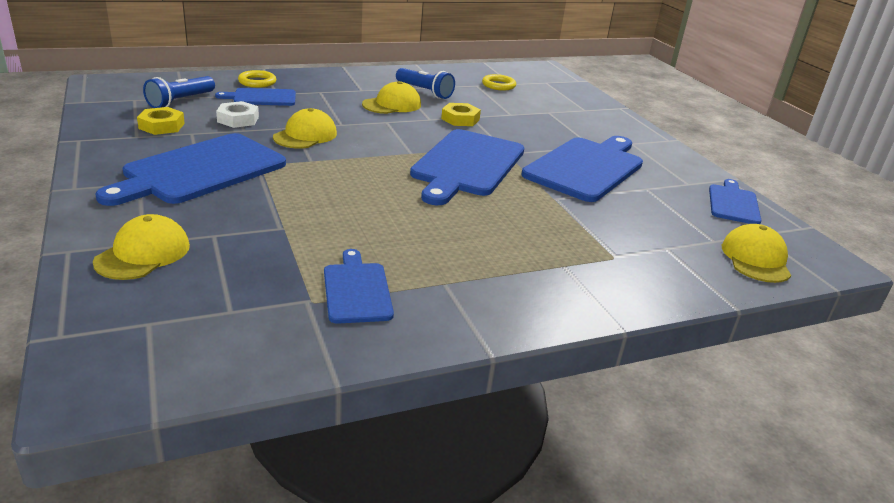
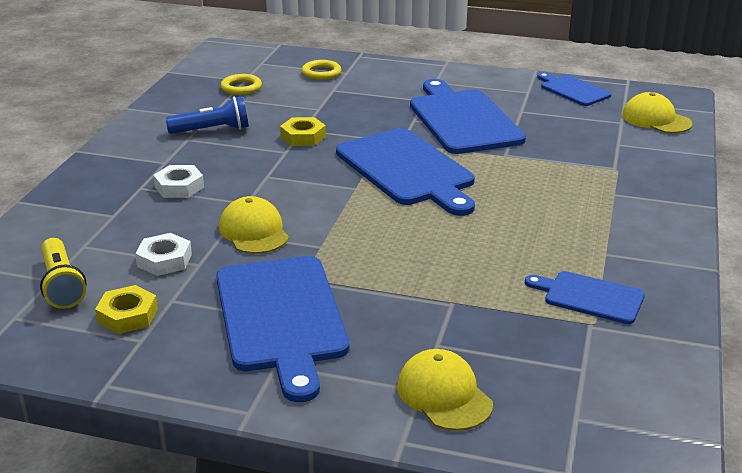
camera: 50 degrees left, 0 degrees up
blue flashlight [143,76,215,108] -> yellow flashlight [40,238,87,309]
blue cutting board [215,88,296,106] -> none
yellow ring [238,70,276,88] -> yellow ring moved to [302,60,341,80]
yellow cap [362,81,421,114] -> none
none -> white nut [153,165,204,198]

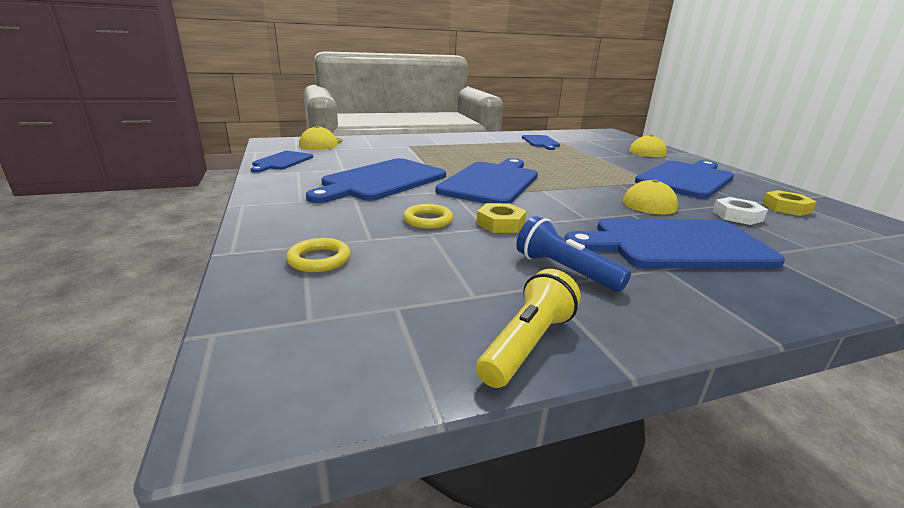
camera: 125 degrees left, 5 degrees down
yellow flashlight [40,238,87,309] -> yellow flashlight moved to [476,269,581,388]
white nut [153,165,204,198] -> blue cutting board [565,219,785,268]
yellow ring [221,74,262,95] -> yellow ring moved to [403,204,453,229]

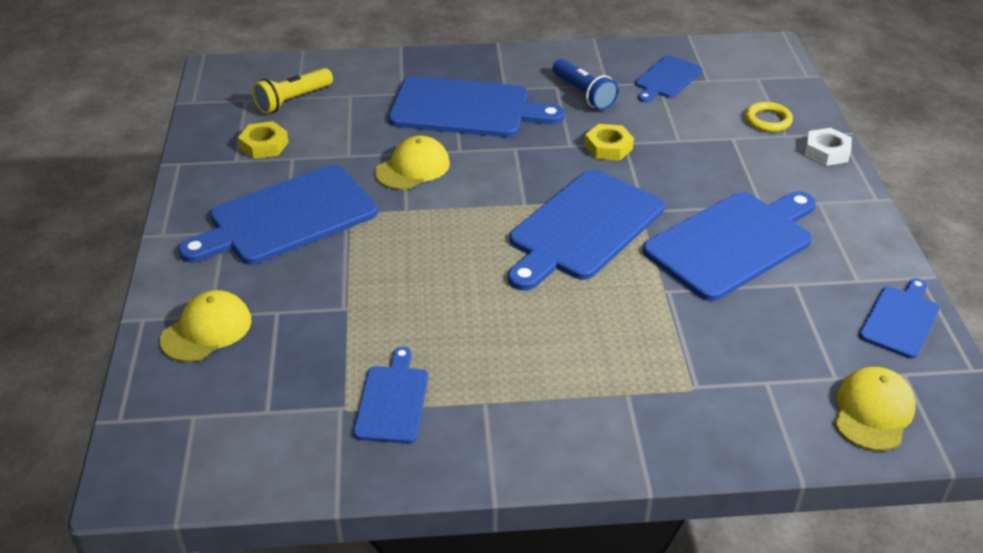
camera: 165 degrees left, 15 degrees up
yellow ring [403,204,453,229] -> none
yellow flashlight [476,269,581,388] -> yellow flashlight moved to [252,68,333,114]
white nut [713,197,768,225] -> white nut moved to [805,128,852,166]
none -> blue cutting board [635,55,702,102]

